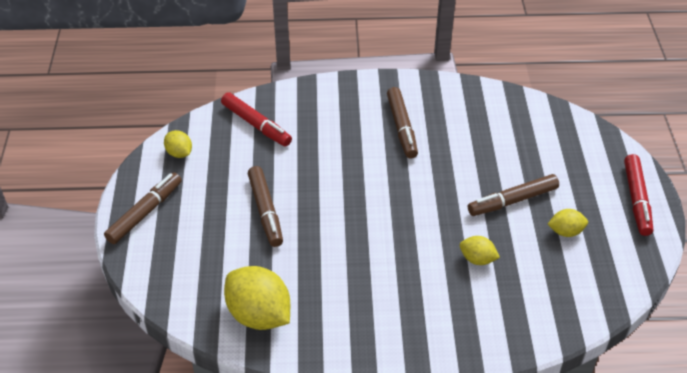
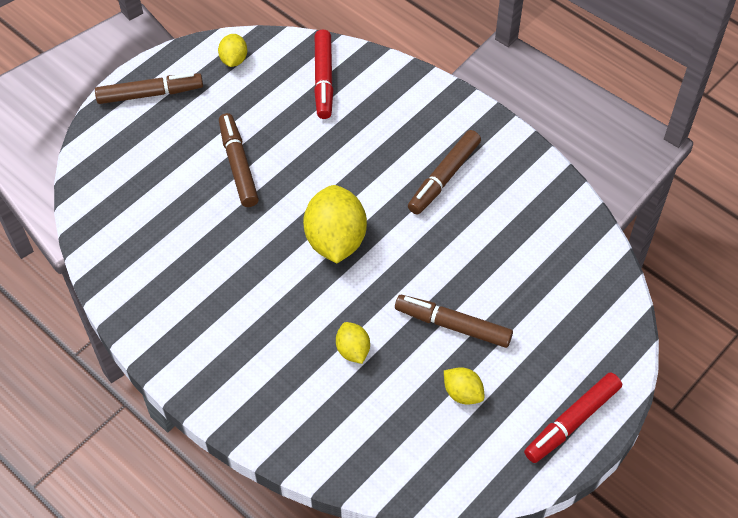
camera: 45 degrees right, 10 degrees up
yellow lemon [224,266,290,330] -> yellow lemon moved to [303,185,367,263]
brown marker [248,166,283,247] -> brown marker turned 135 degrees clockwise [219,113,259,207]

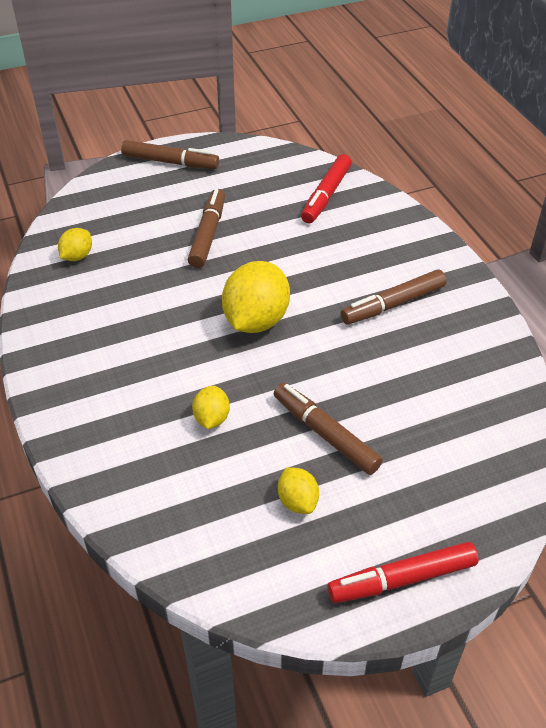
camera: 25 degrees right, 10 degrees down
yellow lemon [218,34,247,67] -> yellow lemon moved to [58,228,92,261]

